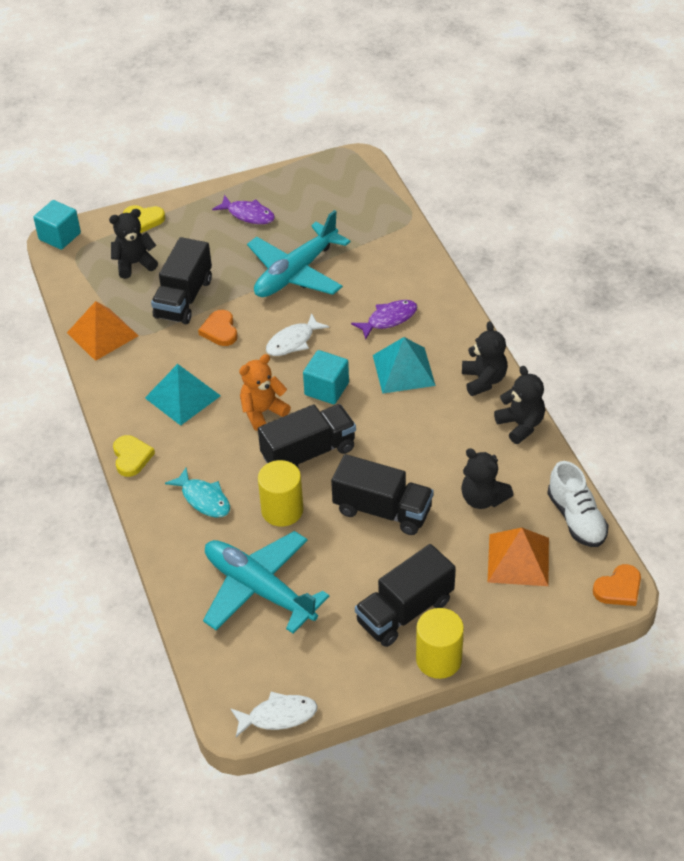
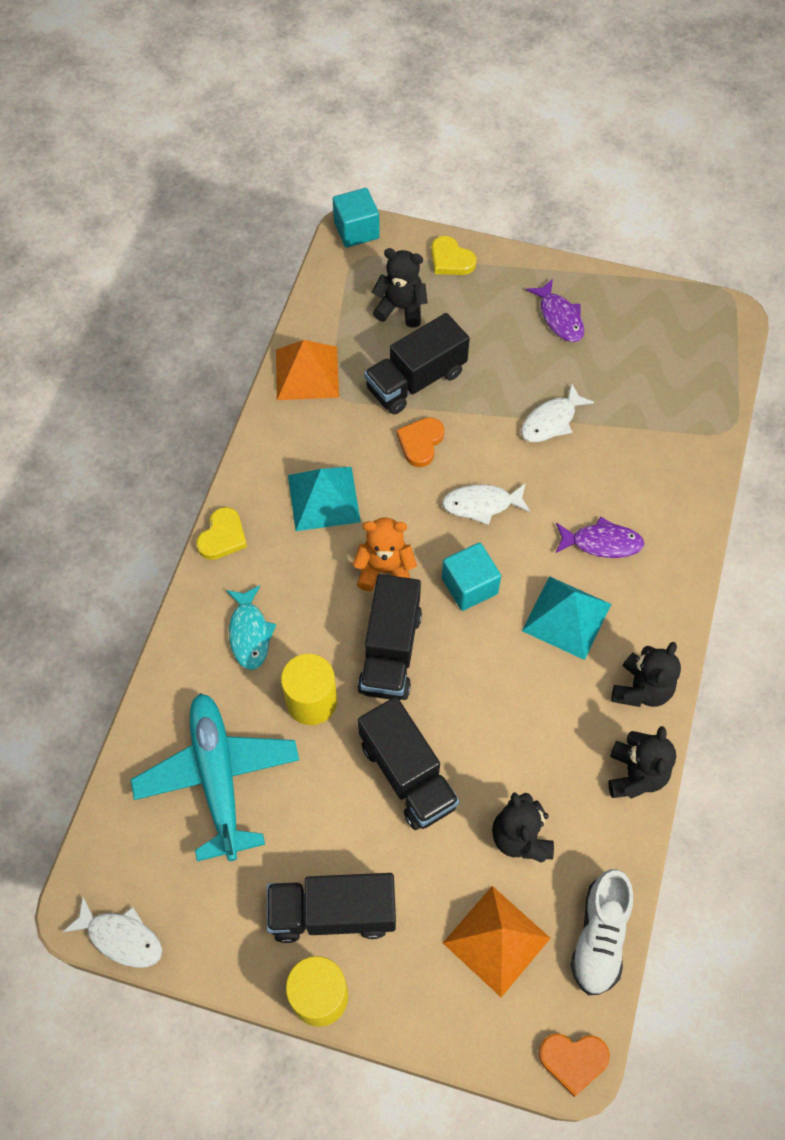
camera: 35 degrees right, 15 degrees up
turquoise plane [247,210,350,297] -> white fish [521,383,594,442]
black truck [258,404,356,469] -> black truck turned 90 degrees clockwise [358,574,422,700]

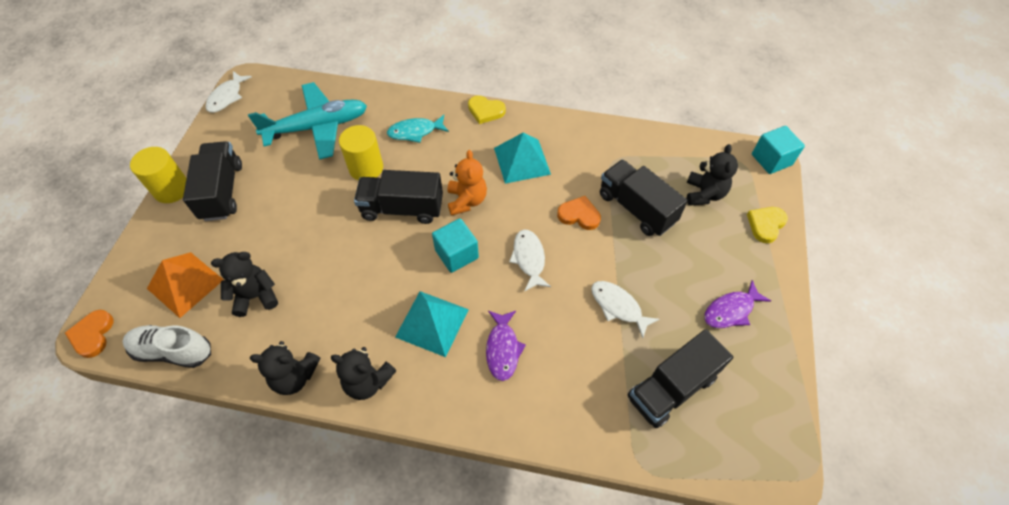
camera: 85 degrees right, 5 degrees down
orange pyramid [276,340,339,400] -> none
black truck [358,697,460,830] -> black truck moved to [628,329,733,428]

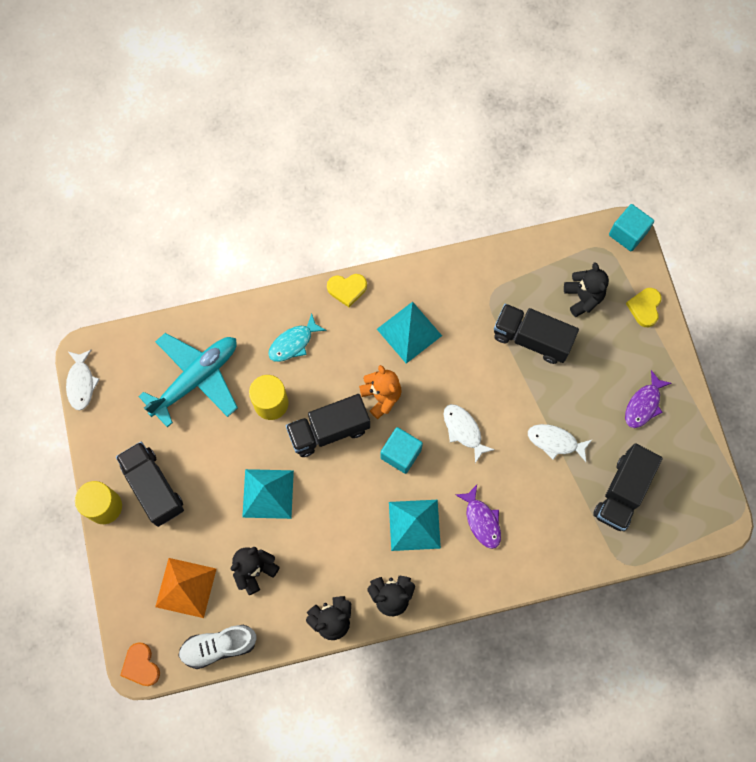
camera: 25 degrees left, 15 degrees up
orange heart [557,196,601,230] -> none
none -> turquoise pyramid [242,469,294,519]

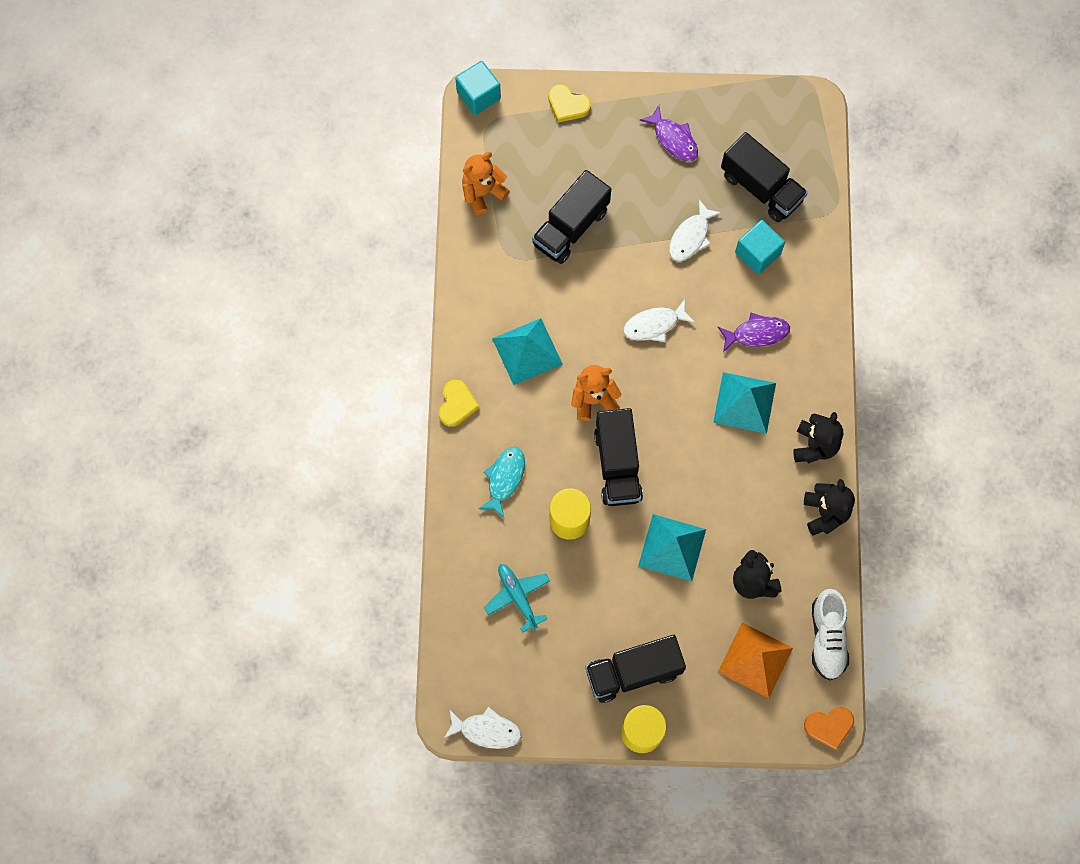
camera: 75 degrees left, 0 degrees up
turquoise plane [138,333,238,428] -> turquoise plane [484,564,550,633], size x0.55
turquoise fish [268,313,327,362] -> turquoise fish turned 135 degrees counterclockwise [478,447,525,519]
turquoise cube [381,427,423,474] -> turquoise cube moved to [735,220,785,274]
black teddy bear [564,262,609,317] -> none
none -> orange teddy bear [462,152,510,215]

